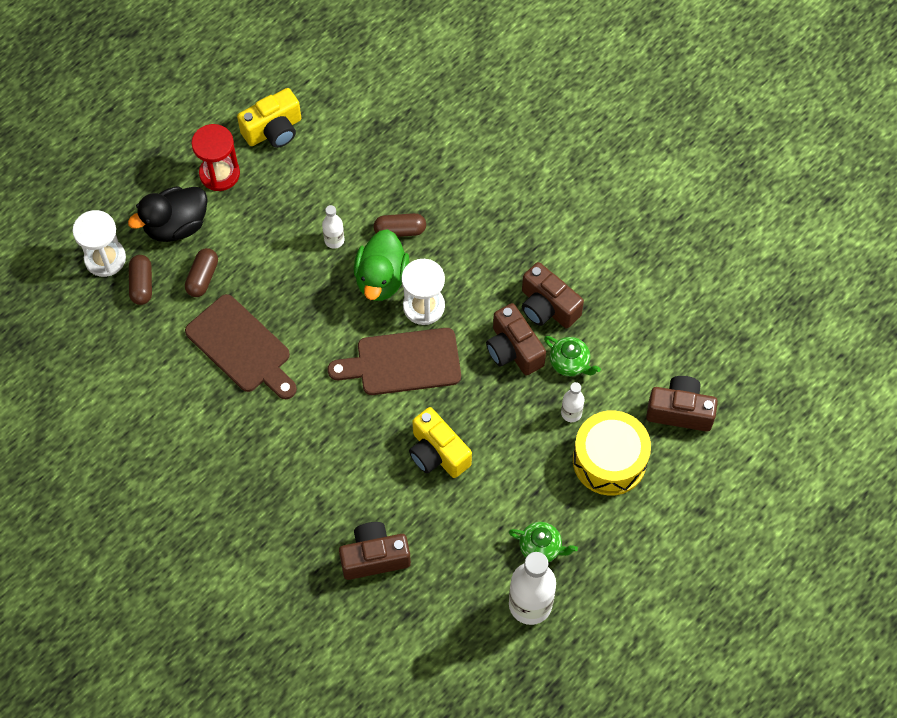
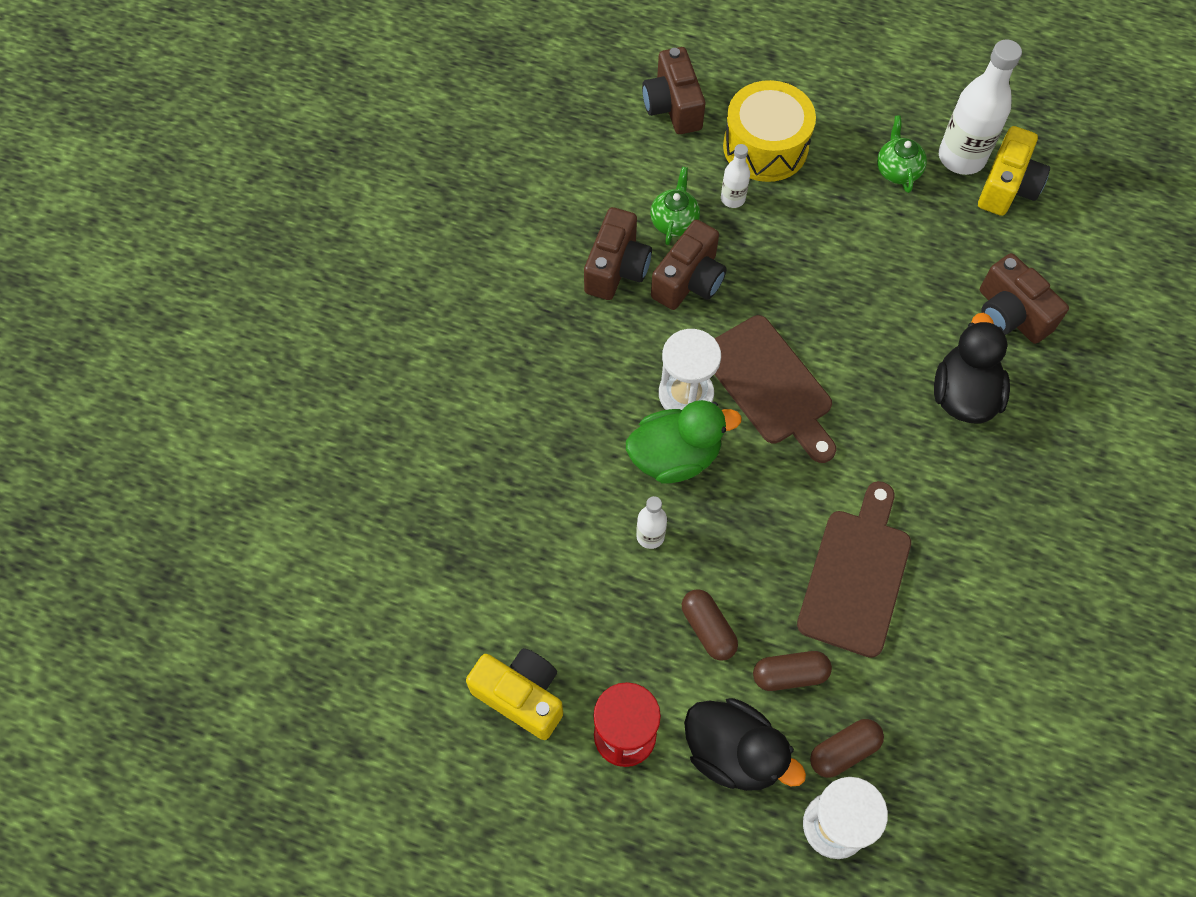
camera: 115 degrees left, 0 degrees up
brown capsule [374,213,426,237] -> brown capsule moved to [682,589,738,661]
yellow camera [409,407,472,478] -> yellow camera moved to [978,126,1050,216]
none -> black duck [934,313,1010,424]

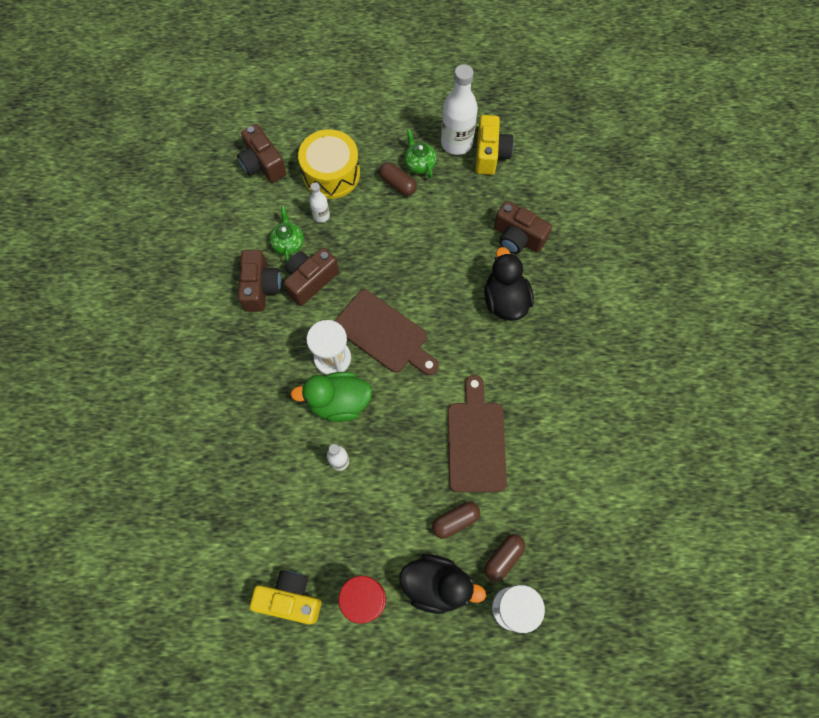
camera: 20 degrees left, 5 degrees up
green duck [626,400,742,483] -> green duck turned 150 degrees counterclockwise [290,372,372,422]
brown camera [651,220,727,310] -> brown camera turned 150 degrees counterclockwise [284,248,339,306]
brown capsule [682,589,738,661] -> brown capsule moved to [379,162,417,196]

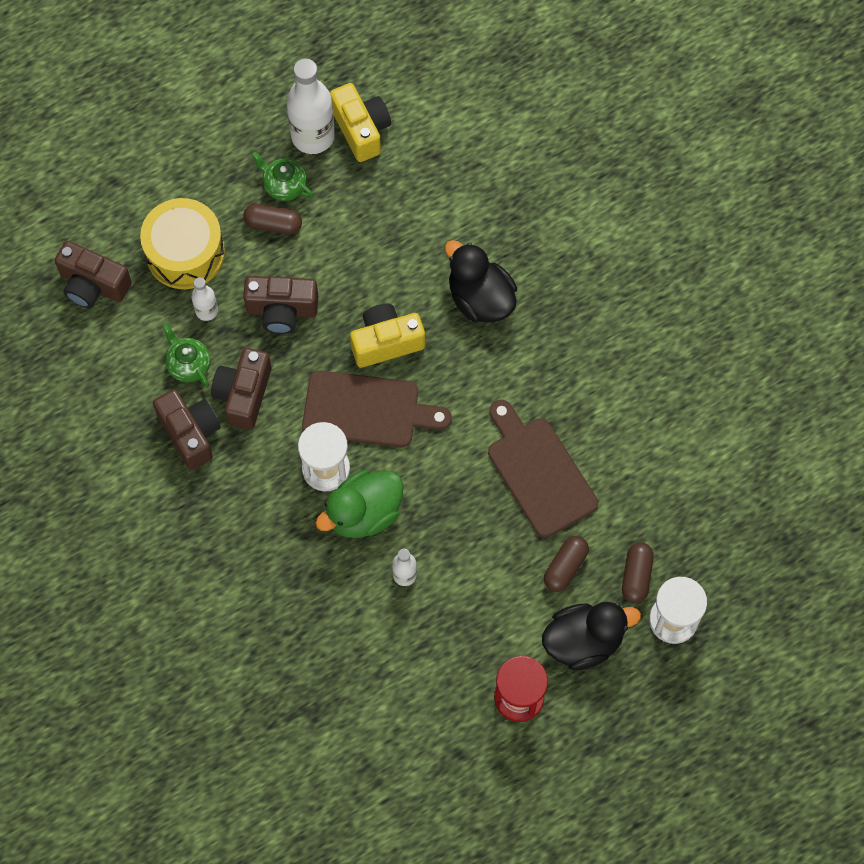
camera: 30 degrees left, 0 degrees up
yellow camera [250,571,321,624] -> yellow camera moved to [350,304,425,368]
brown camera [494,201,552,254] -> brown camera moved to [243,276,318,334]

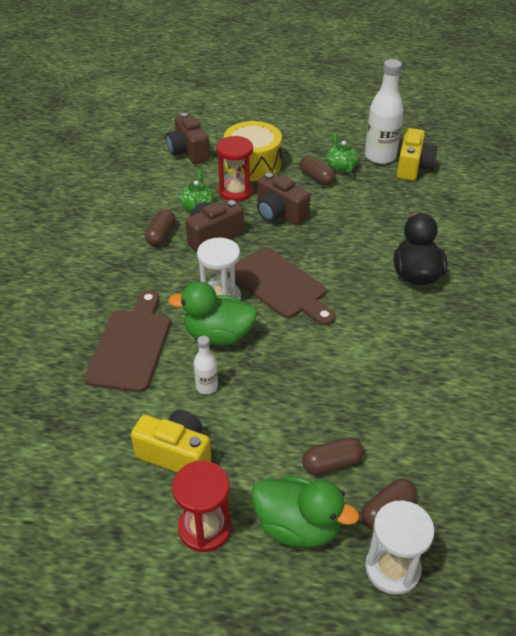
camera: 40 degrees right, 25 degrees down
brown camera [153,389,221,470] -> brown capsule [145,209,176,246]
white bottle [191,277,218,321] -> red hourglass [217,136,253,202]
yellow camera [350,304,425,368] -> yellow camera moved to [131,410,211,473]
brown cutting board [488,400,598,538] -> brown cutting board moved to [85,291,170,393]
black duck [542,602,641,670] -> green duck [252,475,359,548]

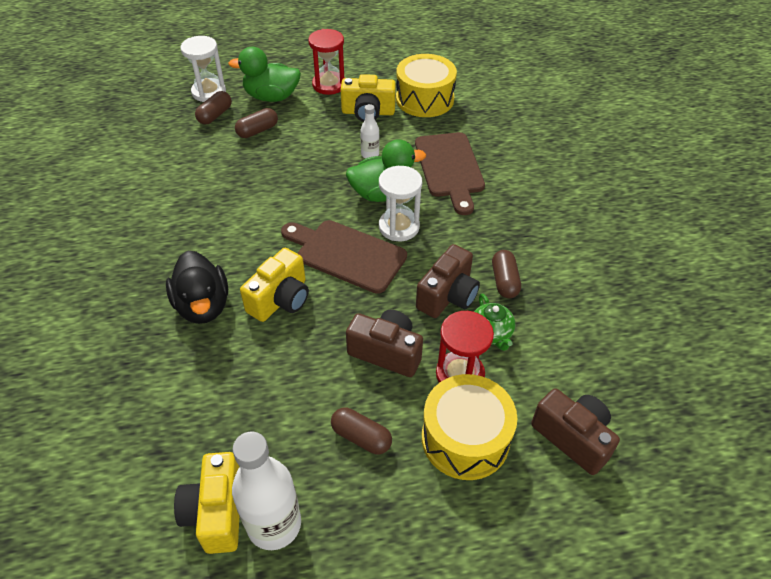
camera: 160 degrees right, 5 degrees up
green teapot [326,132,359,174] -> none
none -> yellow camera [240,248,309,322]
none -> yellow drum [396,54,457,117]

